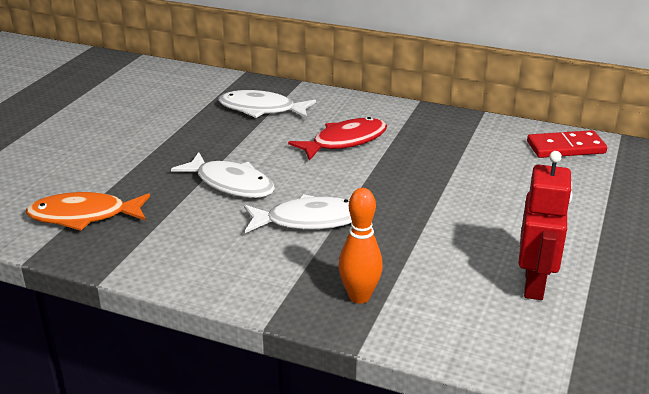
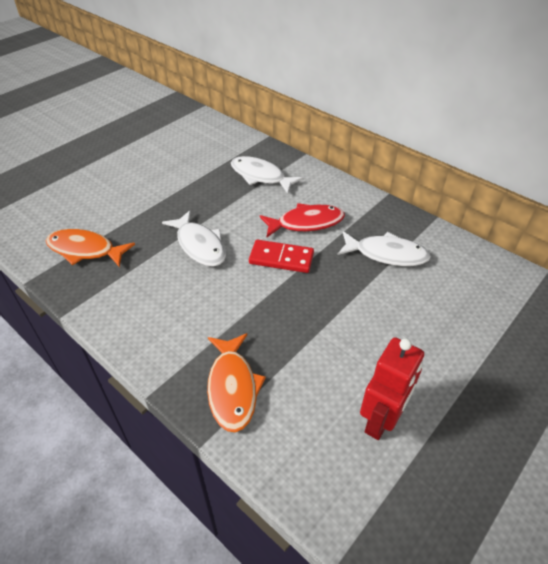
camera: 20 degrees right, 15 degrees up
white fish [244,194,352,233] -> white fish moved to [338,231,431,266]
orange bowling pin [338,188,383,304] -> orange fish [207,333,266,432]
red domino [527,130,607,158] -> red domino moved to [249,240,314,273]

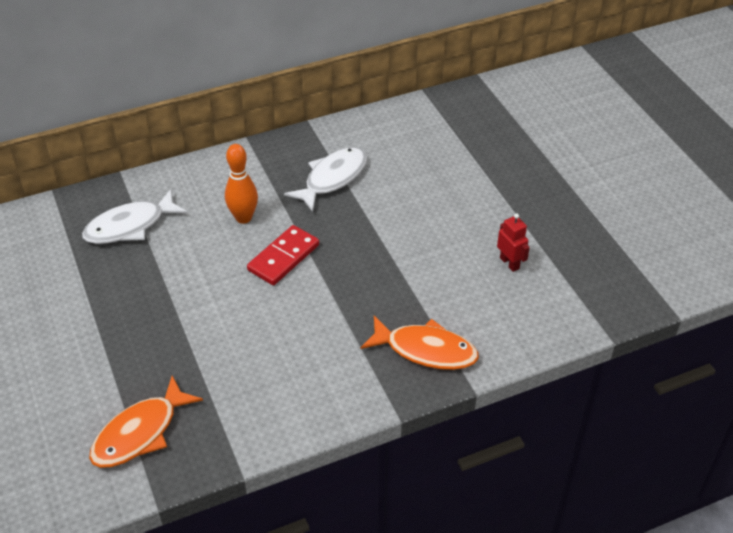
camera: 65 degrees left, 0 degrees up
white fish [162,210,226,267] -> none
red fish [260,203,345,237] -> orange bowling pin [225,144,258,224]
red robot [360,337,424,440] -> red robot [497,214,530,272], size x0.57

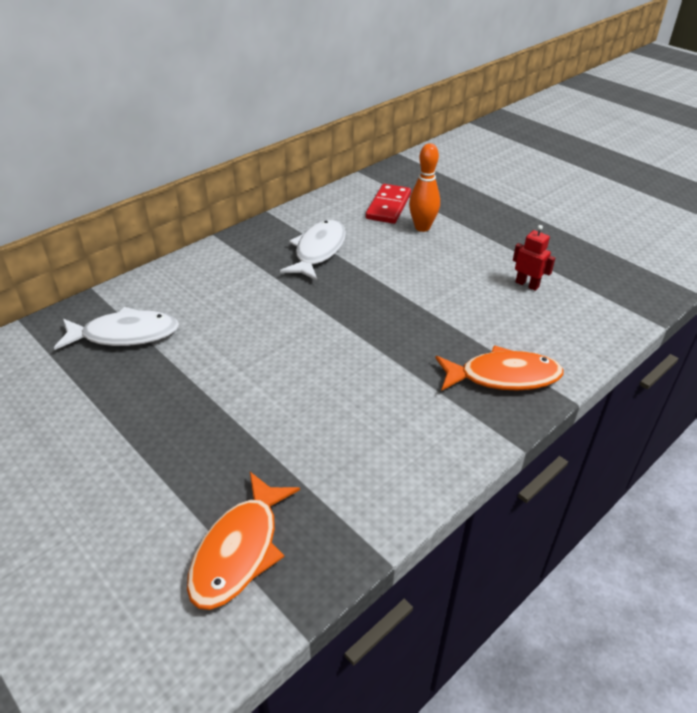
camera: 20 degrees left, 5 degrees down
white fish [82,189,188,244] -> white fish turned 135 degrees counterclockwise [54,307,179,350]
orange bowling pin [225,144,258,224] -> orange bowling pin moved to [409,143,440,232]
red domino [247,225,319,285] -> red domino moved to [366,184,411,224]

